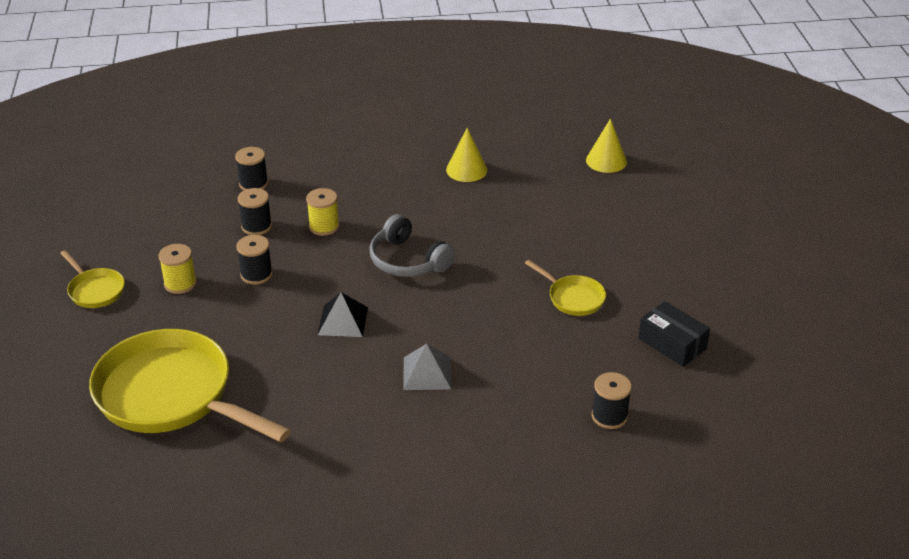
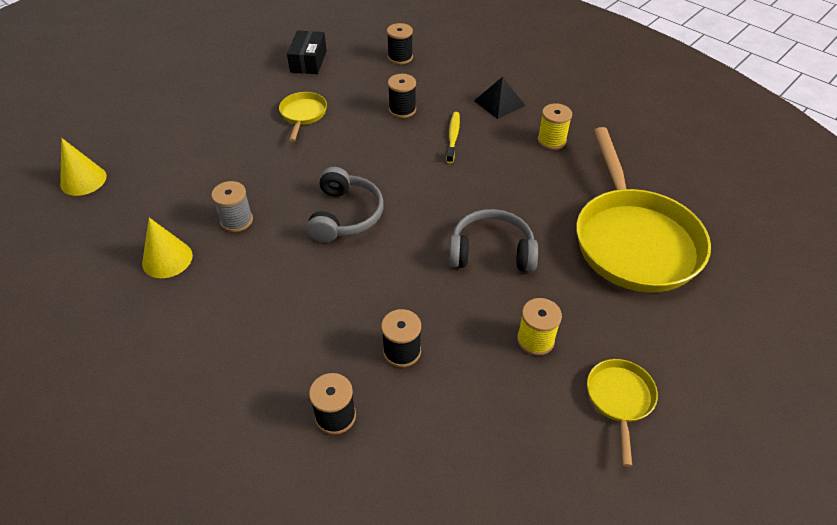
camera: 130 degrees left, 10 degrees up
black spool [236,235,273,285] -> black spool moved to [388,74,416,118]
yellow spool [306,188,339,236] -> yellow spool moved to [538,103,572,150]
black pyramid [318,292,368,337] -> black pyramid moved to [474,77,525,119]
grey pyramid [403,344,451,390] -> yellow toothbrush [446,112,460,163]
none -> grey spool [211,181,253,232]
none -> grey headphones [449,209,538,272]

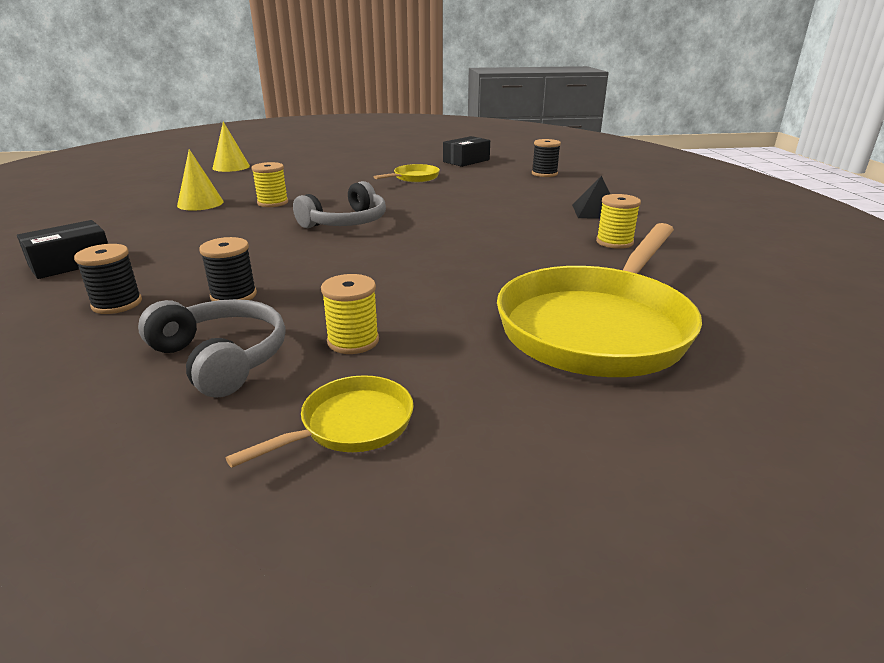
camera: 40 degrees right, 20 degrees down
grey spool [211,181,253,232] -> yellow spool [251,162,288,207]
black spool [388,74,416,118] -> none
yellow toothbrush [446,112,460,163] -> none
grey headphones [449,209,538,272] -> grey headphones moved to [138,299,285,397]
none -> black box [17,220,108,279]

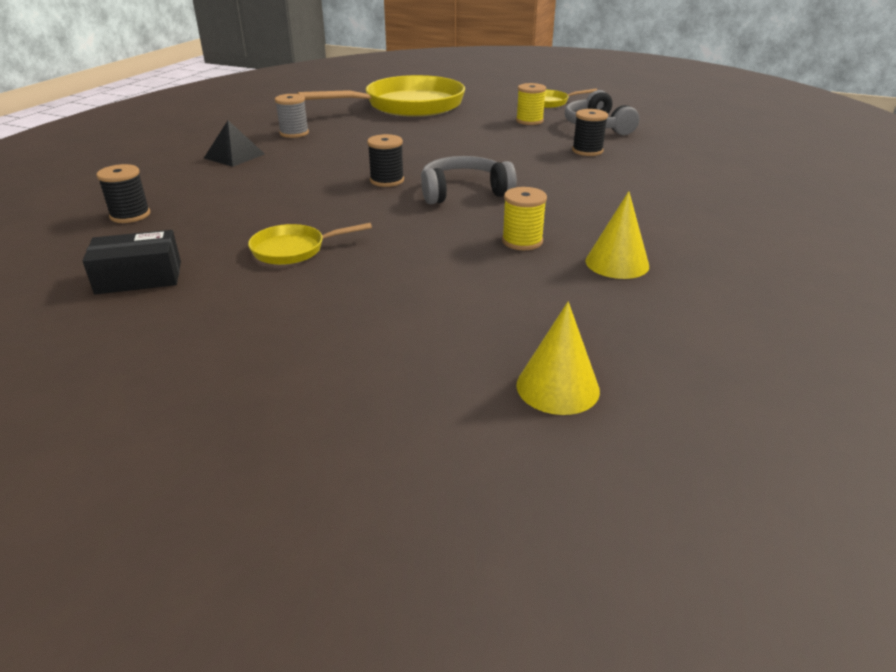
camera: 150 degrees left, 5 degrees up
black box [17,220,108,279] -> none
black spool [74,244,142,314] -> black spool moved to [367,134,404,187]
yellow spool [596,194,641,249] -> grey spool [275,94,309,138]

